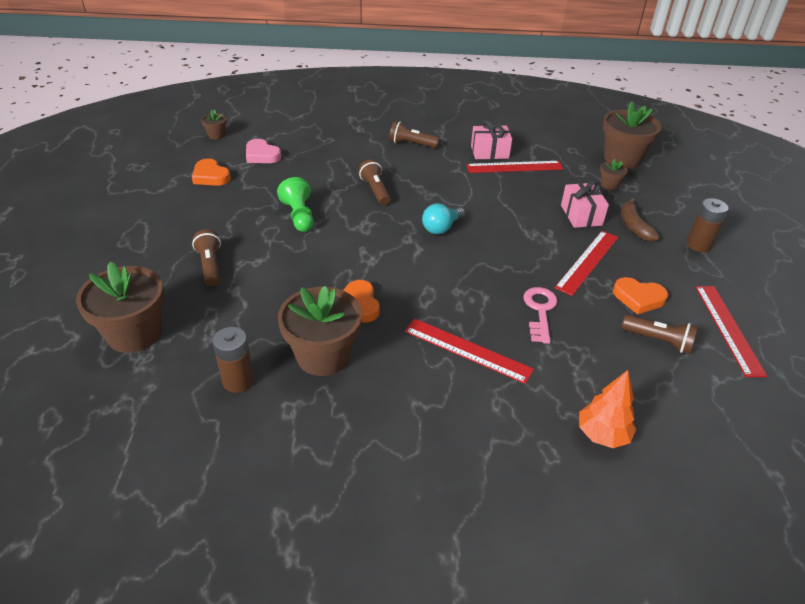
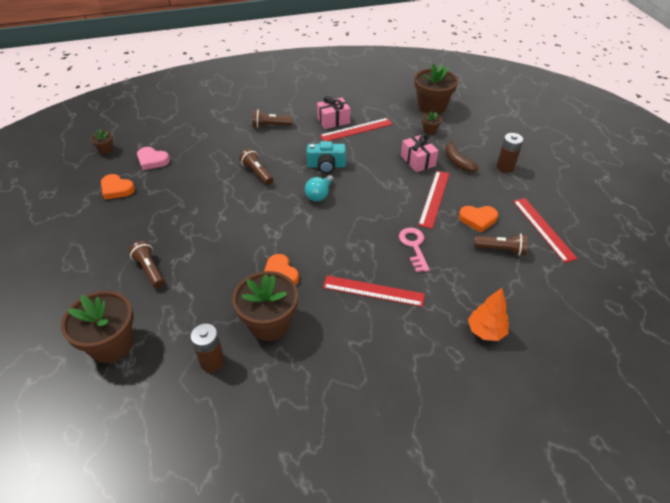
camera: 15 degrees left, 5 degrees up
green pawn [277,177,314,232] -> none
none -> turquoise camera [307,141,346,174]

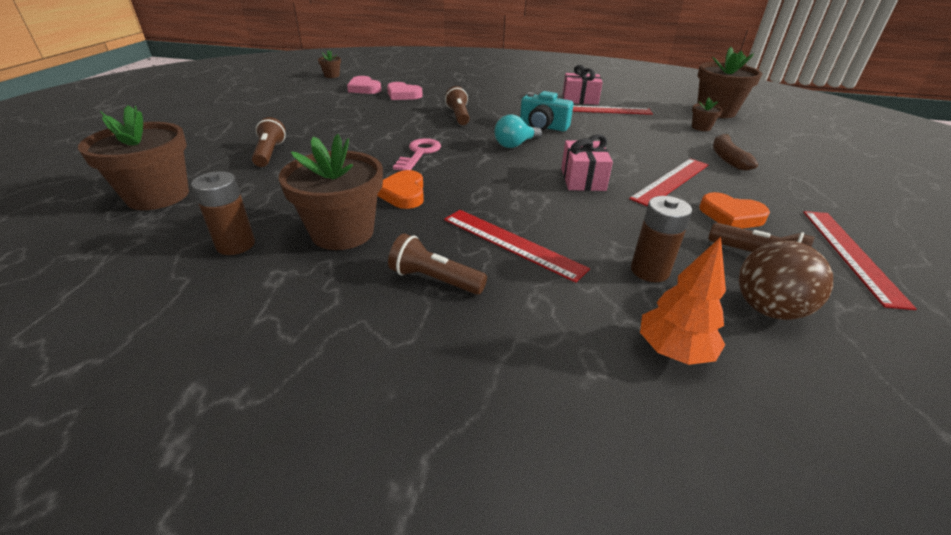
camera: 25 degrees right, 10 degrees down
orange heart [101,174,135,200] -> none
brown flashlight [253,110,293,128] -> brown flashlight moved to [388,234,487,295]
pink key [399,228,430,272] -> pink key moved to [393,138,441,171]
pink gift [401,134,438,172] -> pink gift moved to [561,134,613,191]
brown battery [497,133,523,173] -> brown battery moved to [631,196,692,282]
none -> pink heart [387,82,423,100]
none -> brown ball [739,241,833,320]

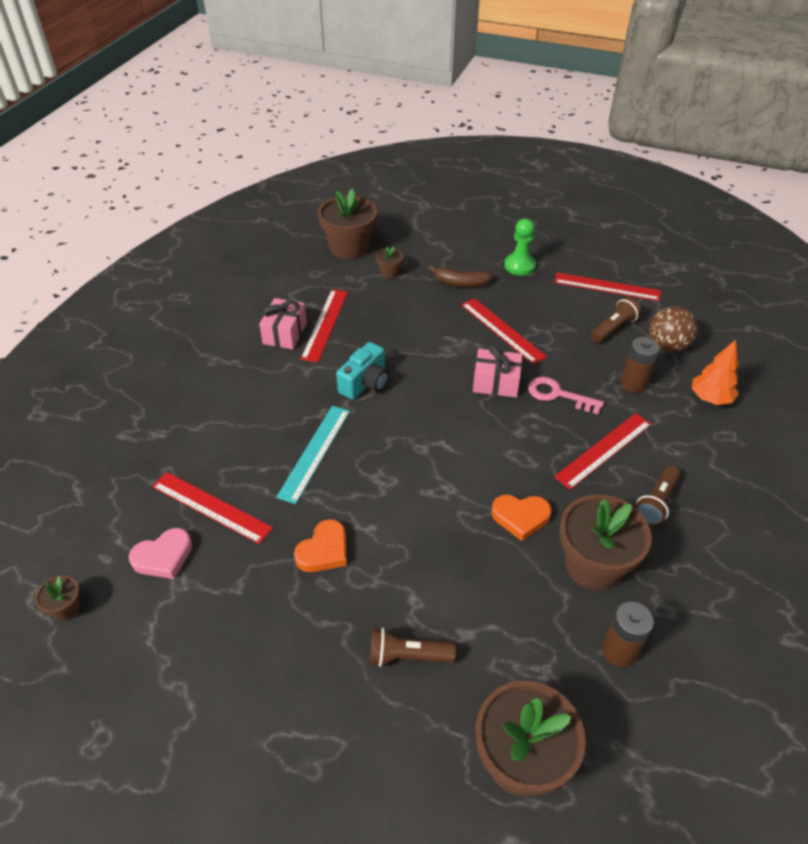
camera: 80 degrees left, 10 degrees up
pink heart [387,82,423,100] -> red ruler [152,472,273,544]
pink key [393,138,441,171] -> pink key moved to [528,377,604,414]
brown flashlight [445,86,470,125] -> turquoise ruler [276,406,350,504]
turquoise light bulb [494,115,542,148] -> none
orange heart [699,192,770,229] -> orange heart moved to [294,519,347,572]
none -> green pawn [504,219,536,275]

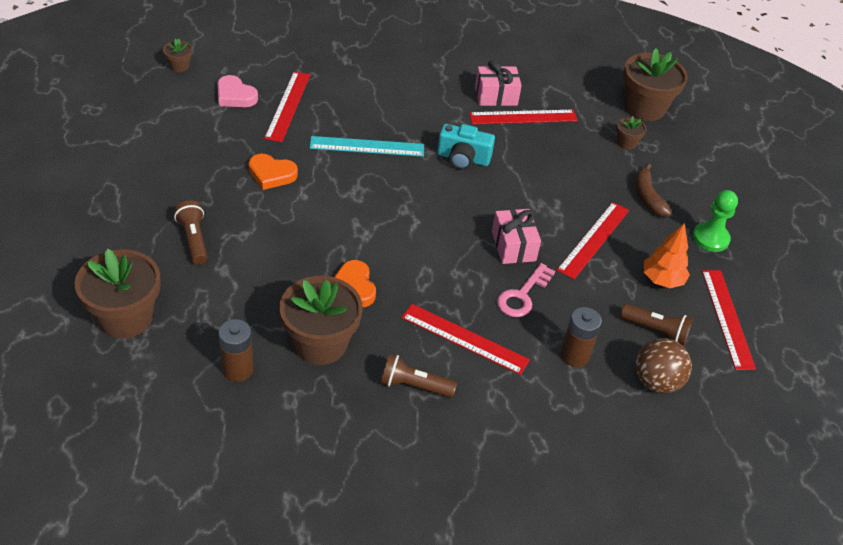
camera: 65 degrees right, 0 degrees up
pink key [528,377,604,414] -> pink key turned 150 degrees counterclockwise [497,263,555,317]
orange tree [692,340,739,405] -> orange tree moved to [644,223,690,288]

